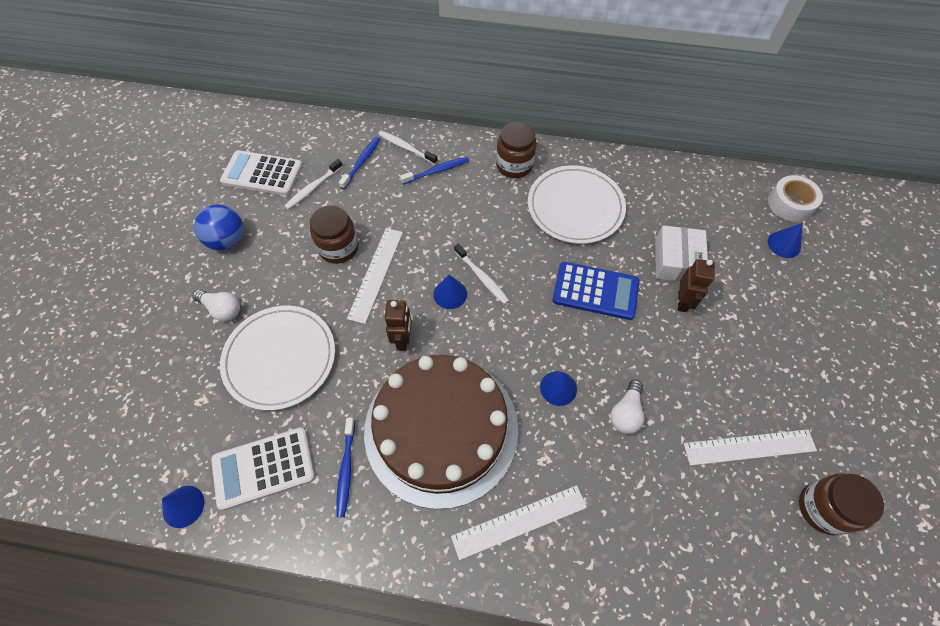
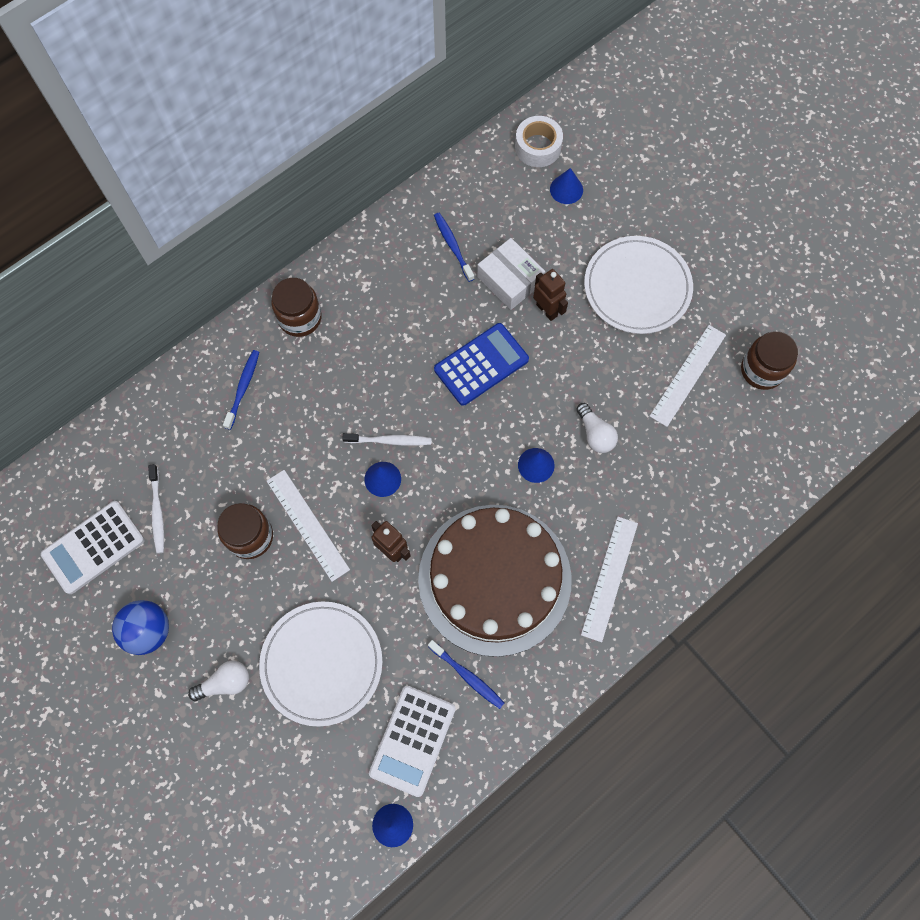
camera: 50 degrees left, 10 degrees up
blue toothbrush [339,137,380,189] -> blue toothbrush moved to [434,213,474,282]
white toothbrush [378,131,438,165] -> none
white plate [528,165,626,244] -> white plate moved to [584,236,693,334]

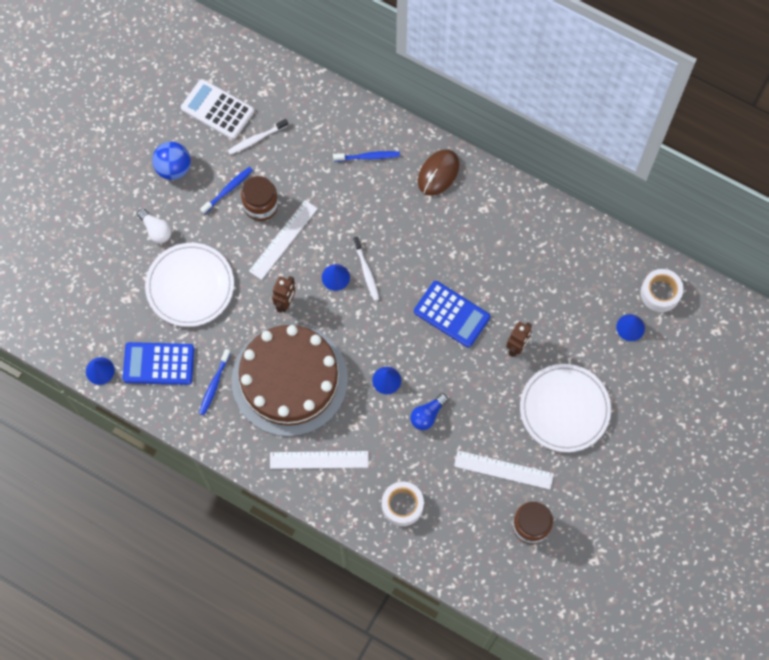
camera: 70 degrees right, 0 degrees up
brown jar [271,278,321,337] -> brown mouse [418,149,459,196]
white calculator [369,686,456,797] -> blue calculator [123,342,194,385]
blue toothbrush [434,213,474,282] -> blue toothbrush moved to [200,167,253,214]
white box [477,238,545,310] -> none
white light bulb [576,403,618,453] -> blue light bulb [410,393,448,430]
none -> white tape [382,481,424,526]

